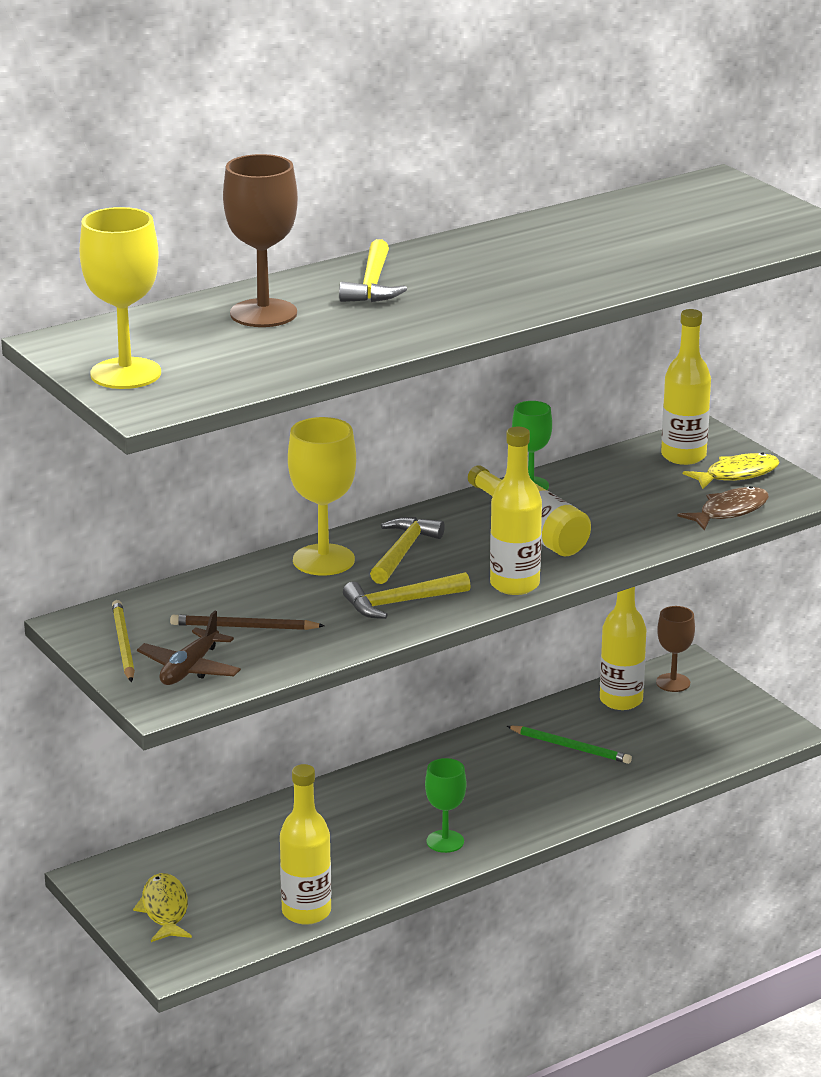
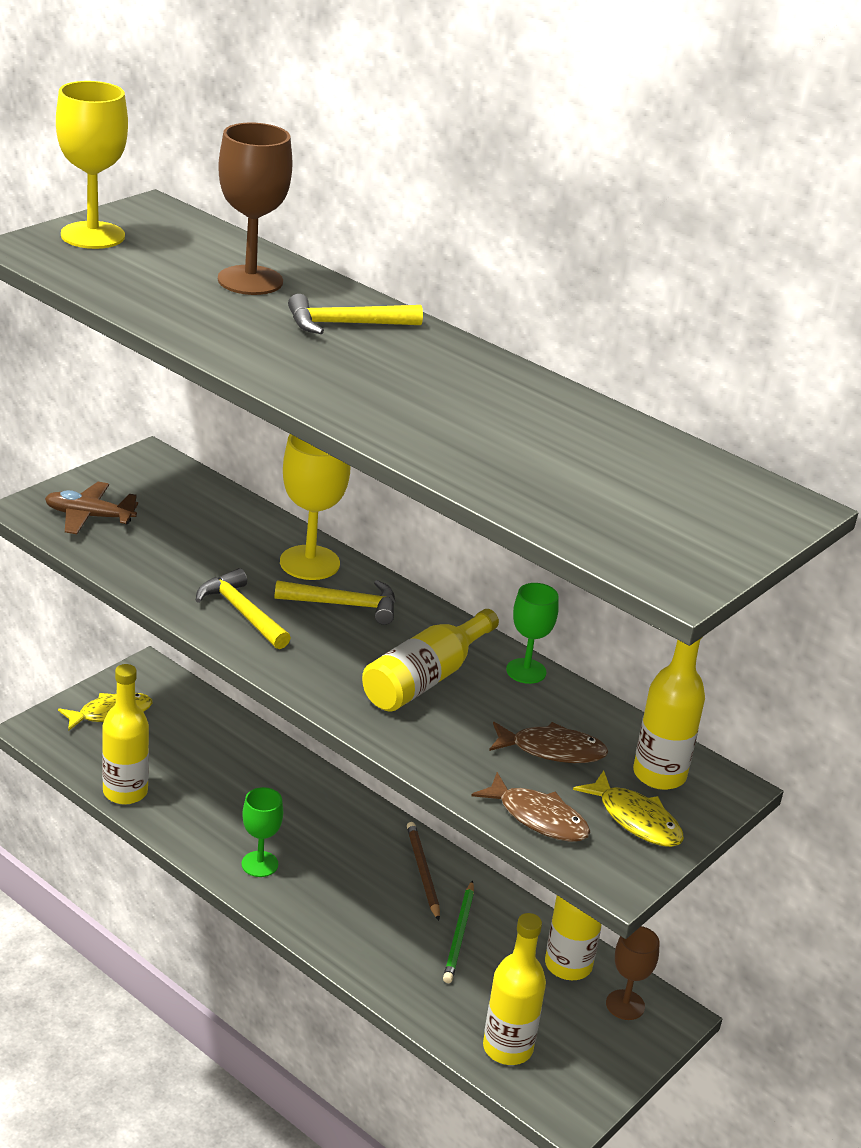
camera: 70 degrees right, 5 degrees up
yellow pencil [112,600,135,682] -> none
brown pencil [170,615,325,630] -> brown pencil moved to [407,822,440,921]
yellow bottle [490,427,542,595] -> yellow bottle moved to [483,913,546,1065]
none -> brown fish [489,722,608,763]

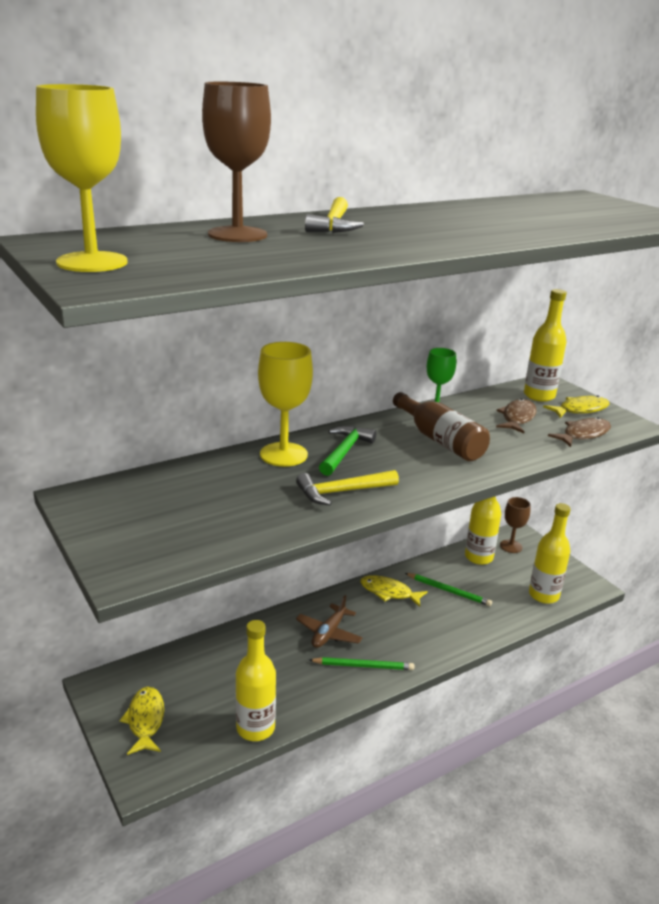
camera: 70 degrees left, 5 degrees down
brown plane [45,482,138,534] -> brown plane moved to [296,595,363,648]
green goblet [242,787,283,877] -> green pencil [309,657,414,670]
yellow hammer [275,580,395,625] -> green hammer [319,426,376,476]
yellow bottle [362,609,499,712] -> brown bottle [393,392,490,461]
brown pencil [407,822,440,921] -> yellow fish [360,575,428,607]

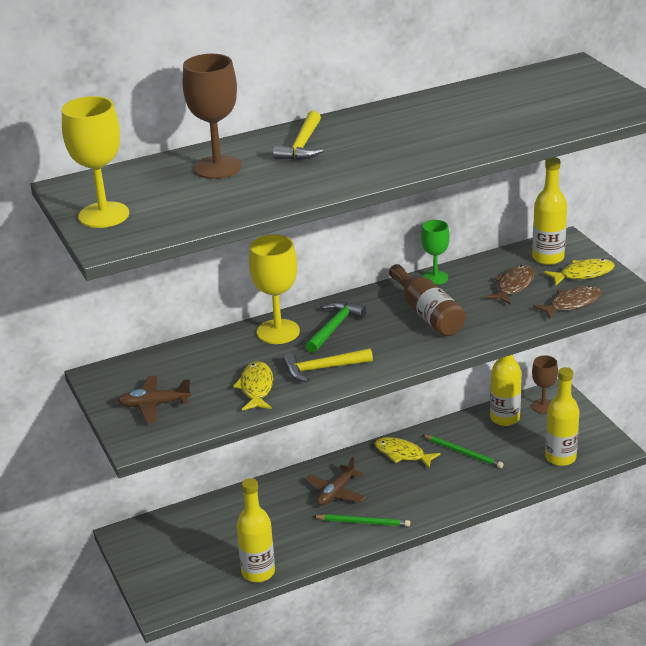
camera: 10 degrees right, 5 degrees up
yellow fish [120,687,164,755] -> yellow fish moved to [233,361,273,411]
none -> brown plane [117,375,192,423]

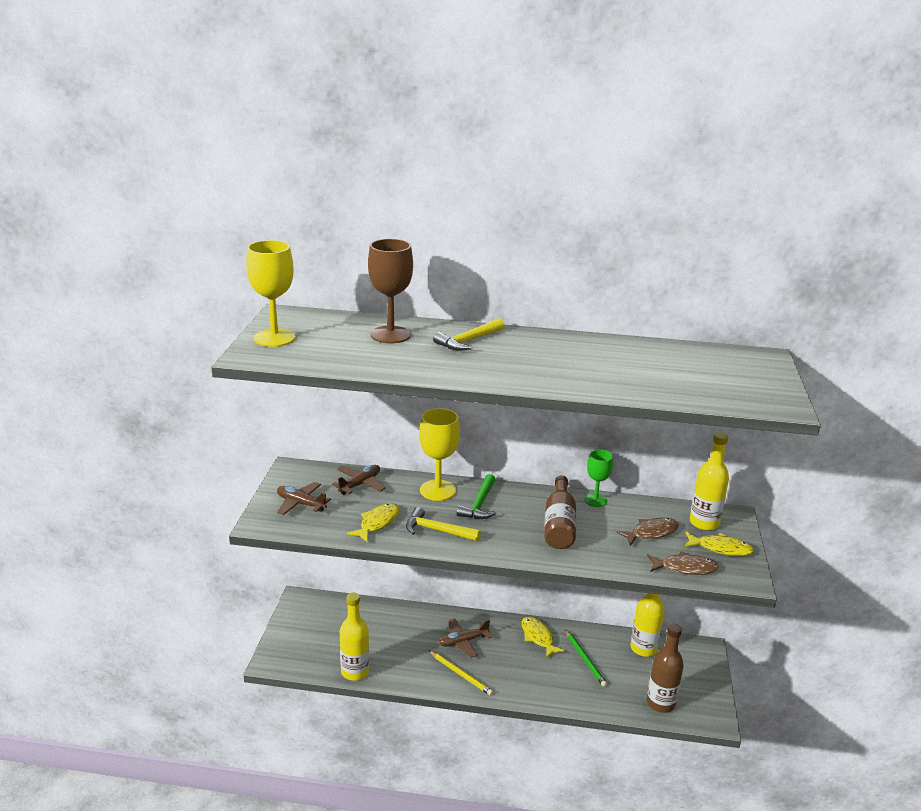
camera: 30 degrees right, 5 degrees down
green hammer [305,301,366,353] -> green hammer turned 135 degrees clockwise [457,474,496,519]
green pencil [312,514,410,527] -> yellow pencil [429,650,493,696]
brown goblet [531,355,558,414] -> none
yellow bottle [545,367,580,466] -> brown bottle [647,623,684,713]
none -> brown plane [332,465,386,495]

